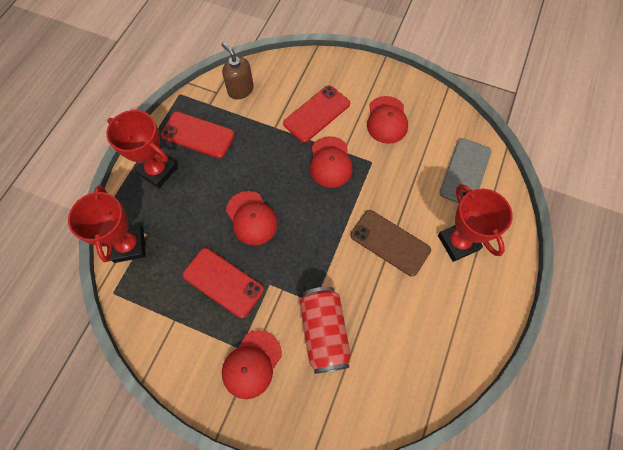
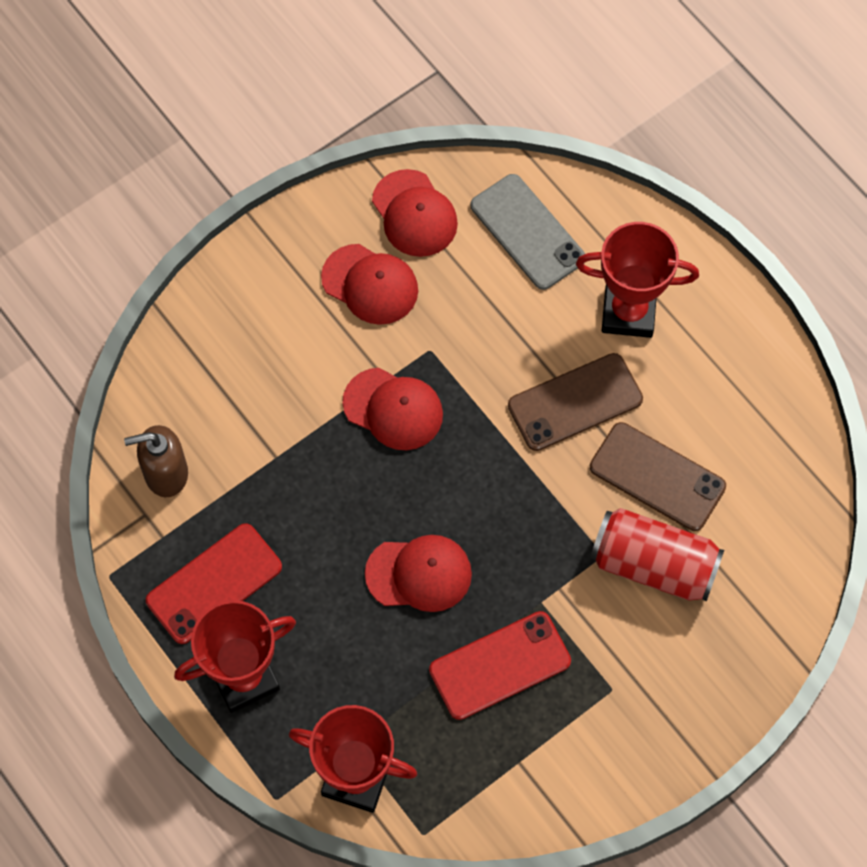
camera: 60 degrees left, 0 degrees up
red cap [222,330,282,399] -> red cap moved to [372,169,458,257]
red phone [283,85,350,143] -> none
none -> brown phone [590,422,726,531]

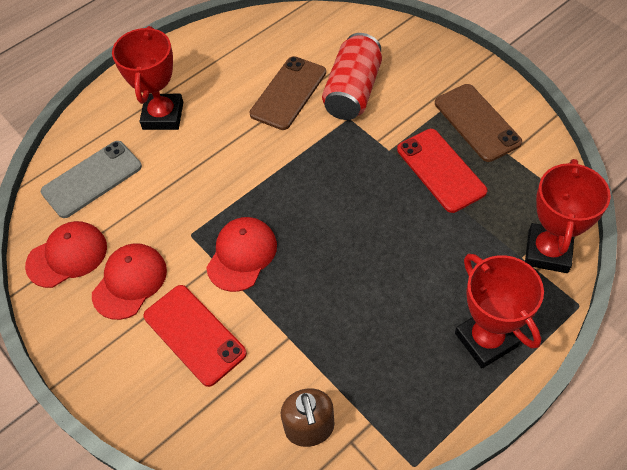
camera: 90 degrees left, 10 degrees down
red phone [146,523,282,644] -> red phone moved to [143,285,247,387]
red cap [365,535,472,612] -> none
brown phone [508,353,643,451] -> brown phone moved to [435,84,522,162]

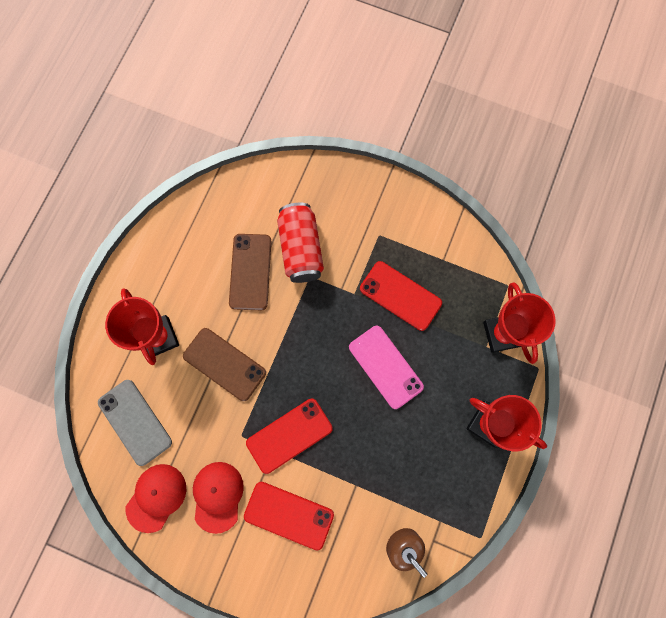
camera: 30 degrees left, 20 degrees up
grey phone [41,141,142,218] -> grey phone turned 60 degrees counterclockwise [98,380,172,466]
red cap [206,217,277,292] -> red phone [246,399,333,474]
brown phone [435,84,522,162] -> brown phone moved to [183,328,266,401]
none -> pink phone [349,326,424,409]

